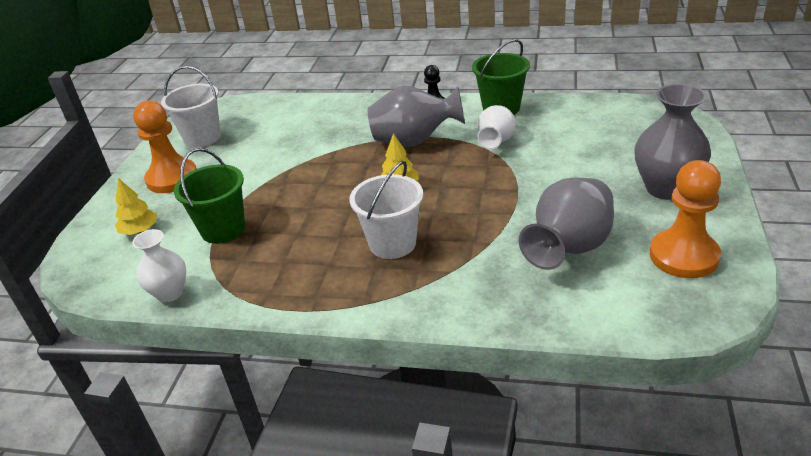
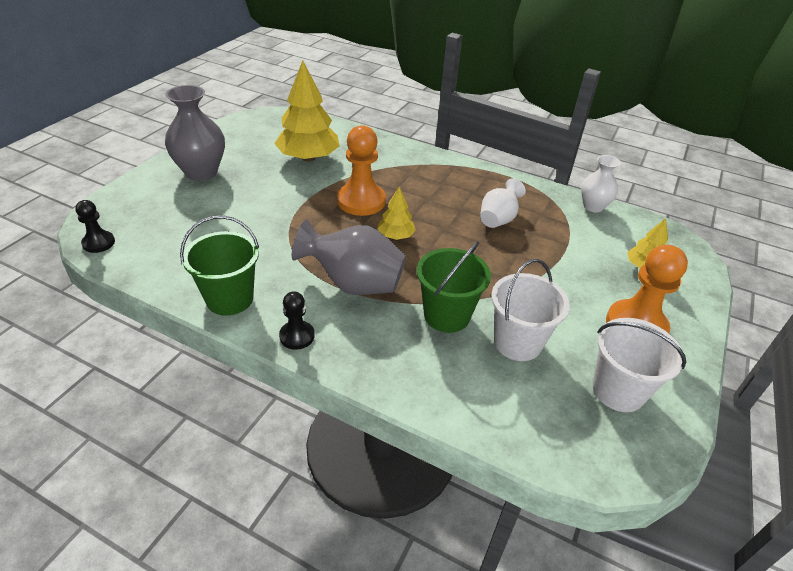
camera: 170 degrees left, 5 degrees up
green bucket [174,148,245,244] -> green bucket moved to [417,241,491,333]
white bucket [349,161,423,259] -> white bucket moved to [491,259,570,361]
white vase [477,105,516,149] -> white vase moved to [480,178,526,228]
grey vase [519,177,614,270] -> yellow tree [274,60,340,162]
orange pawn [650,160,721,278] -> orange pawn moved to [337,125,386,216]
none -> black pawn [75,200,115,253]

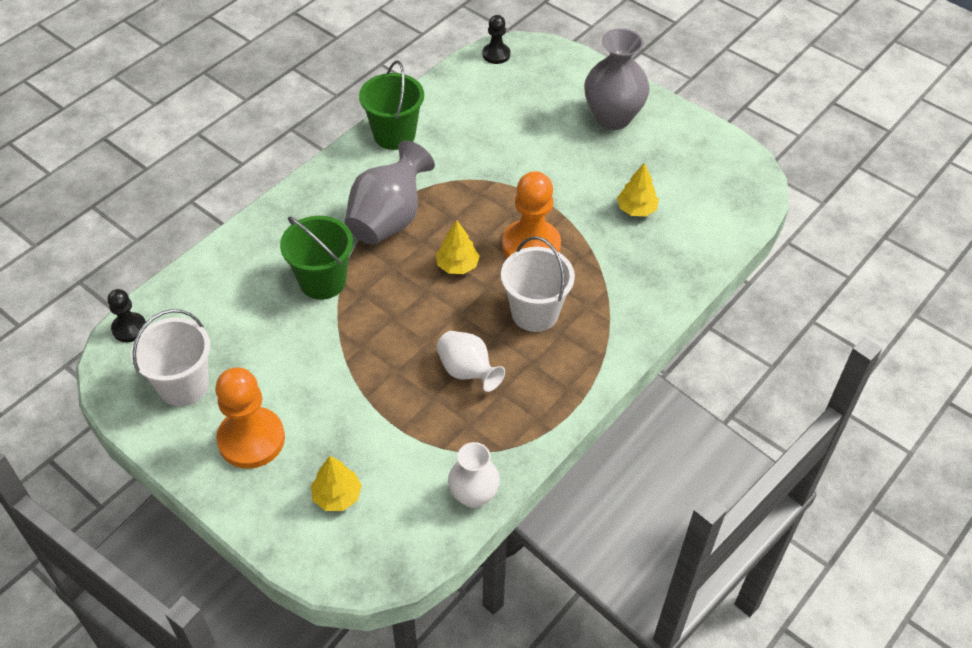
camera: 105 degrees right, 10 degrees up
yellow tree [274,60,340,162] -> yellow tree [617,163,659,216], size x0.51
black pawn [279,291,315,350] -> black pawn moved to [107,289,146,342]
white bucket [491,259,570,361] -> white bucket moved to [501,236,575,332]

